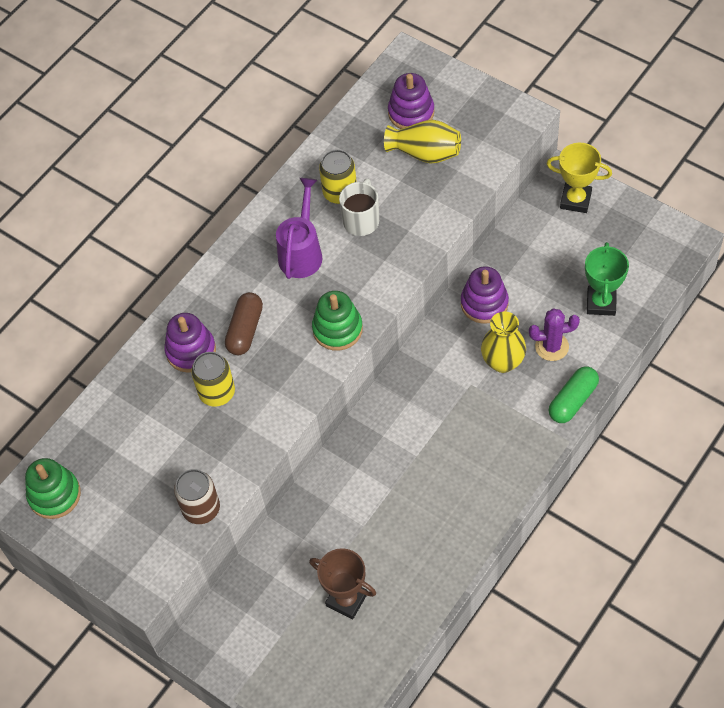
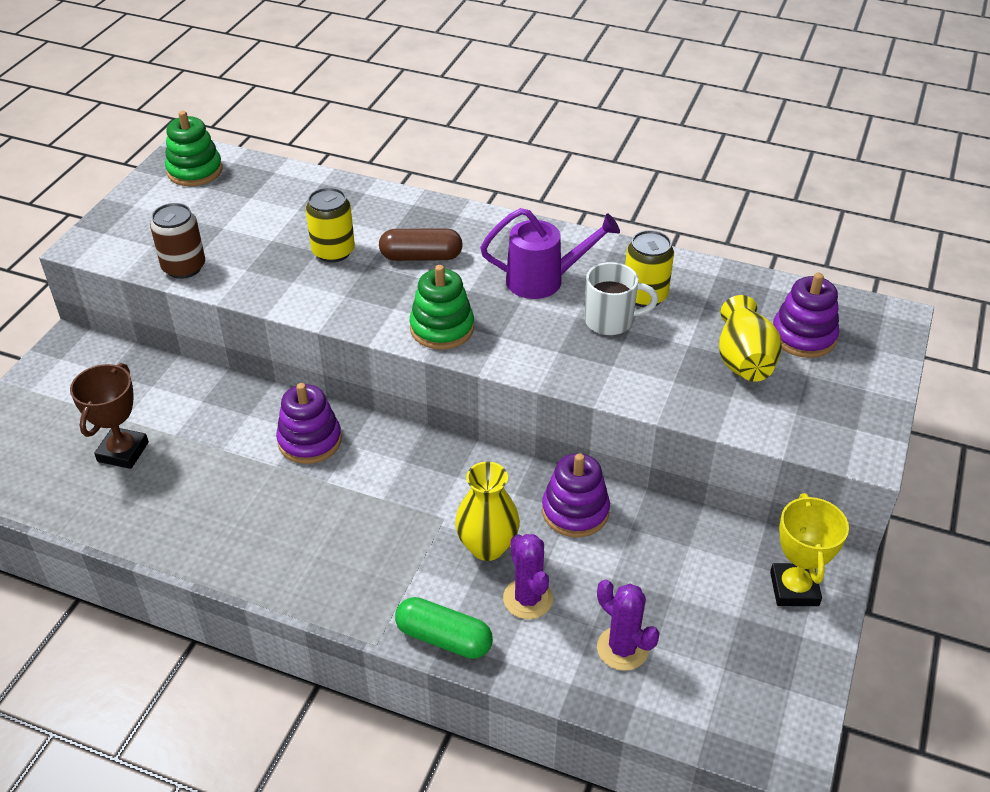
camera: 70 degrees right, 15 degrees down
purple stacking toy [164,313,216,373] -> purple stacking toy moved to [276,383,342,464]
green trophy [585,242,629,316] -> purple cactus [597,580,659,671]

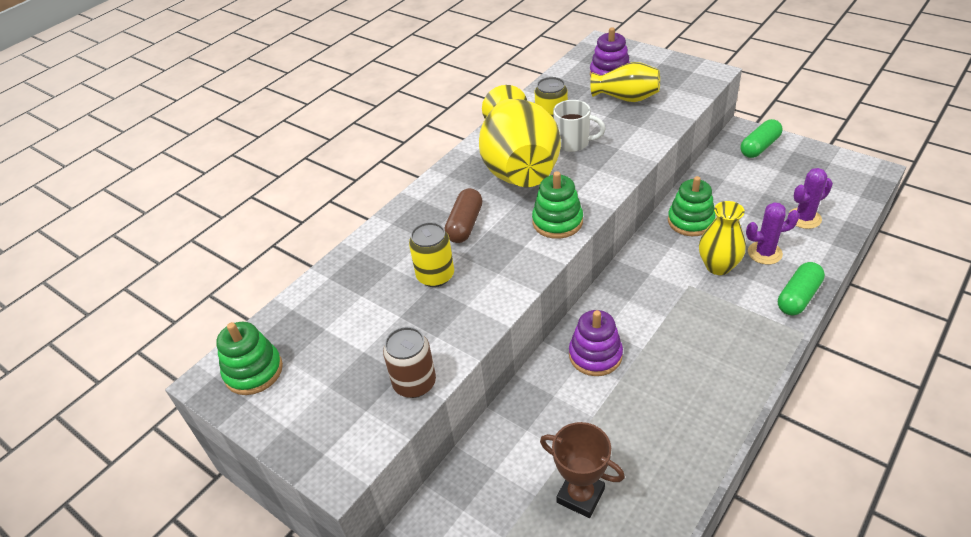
camera: 70 degrees left, 0 degrees up
purple watering can [480,208,620,299] -> yellow vase [479,85,561,187]
purple stacking toy [542,453,610,537] -> green stacking toy [668,176,716,236]
white mug [585,262,658,335] -> white mug turned 90 degrees clockwise [553,100,606,152]
yellow trophy [770,493,849,606] -> green capsule [740,119,782,158]

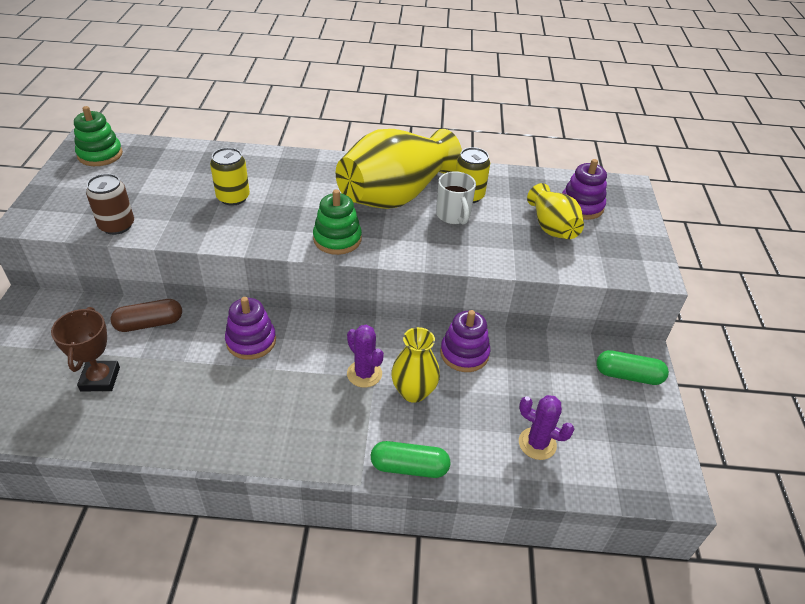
camera: 50 degrees right, 0 degrees up
brown capsule [445,188,483,243] -> brown capsule moved to [110,299,182,332]
green stacking toy [668,176,716,236] -> purple stacking toy [440,310,490,372]
purple cactus [746,202,800,265] -> purple cactus moved to [347,325,384,388]

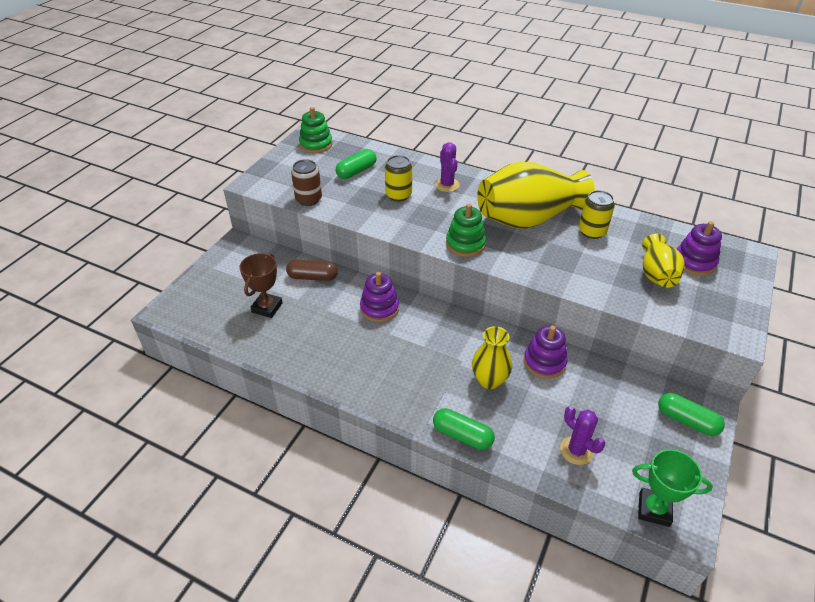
camera: 25 degrees right, 0 degrees up
purple cactus [347,325,384,388] -> purple cactus moved to [435,142,460,192]
white mug [436,171,476,225] -> none
none -> green capsule [336,149,377,179]
none -> green trophy [632,449,713,527]

